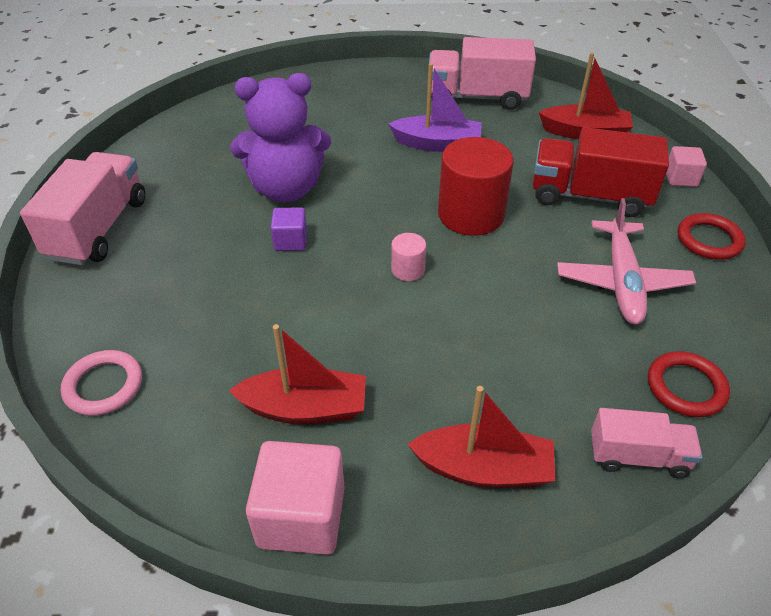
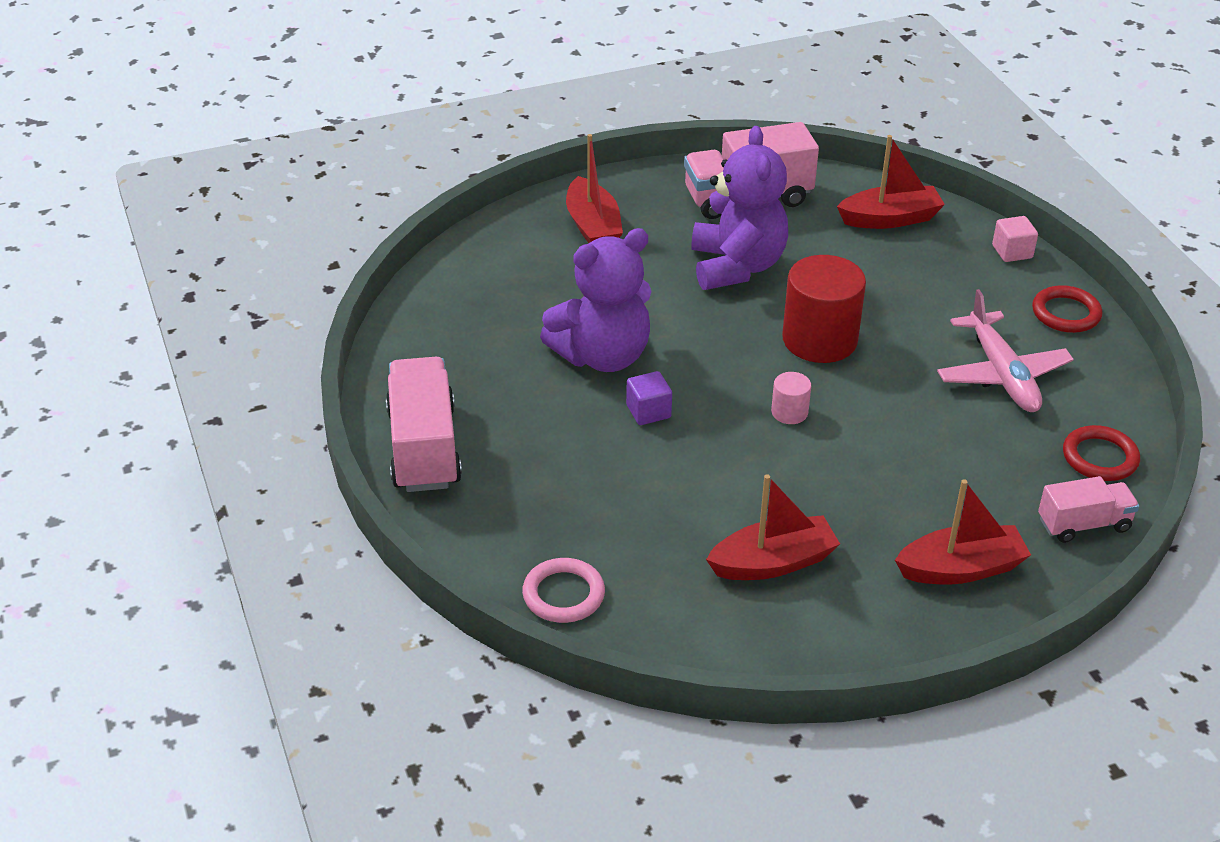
camera: 20 degrees left, 5 degrees down
pink cube [246,441,345,555] -> none
purple boat [388,63,482,152] -> purple teddy bear [691,126,788,290]
red truck [533,127,669,217] -> none
none -> red boat [566,134,623,243]

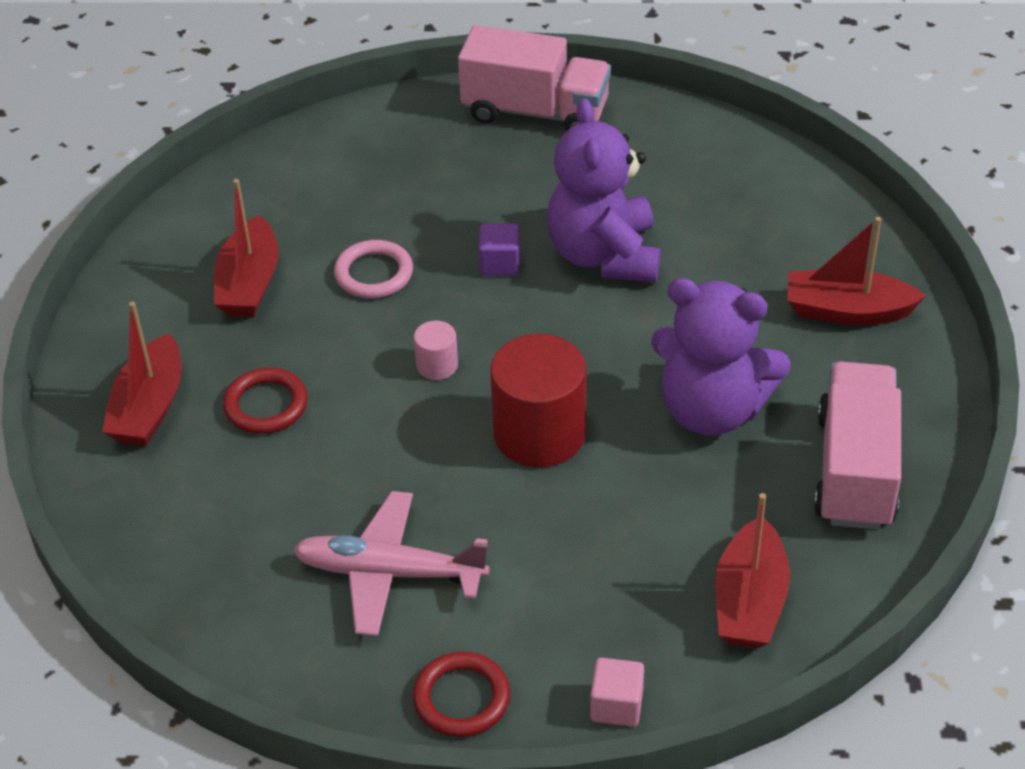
camera: 115 degrees right, 5 degrees up
pink ring [522,558,605,623] -> pink ring moved to [334,240,413,298]
pink truck [1038,476,1139,543] -> none
red ring [1063,425,1140,481] -> red ring moved to [223,368,308,434]

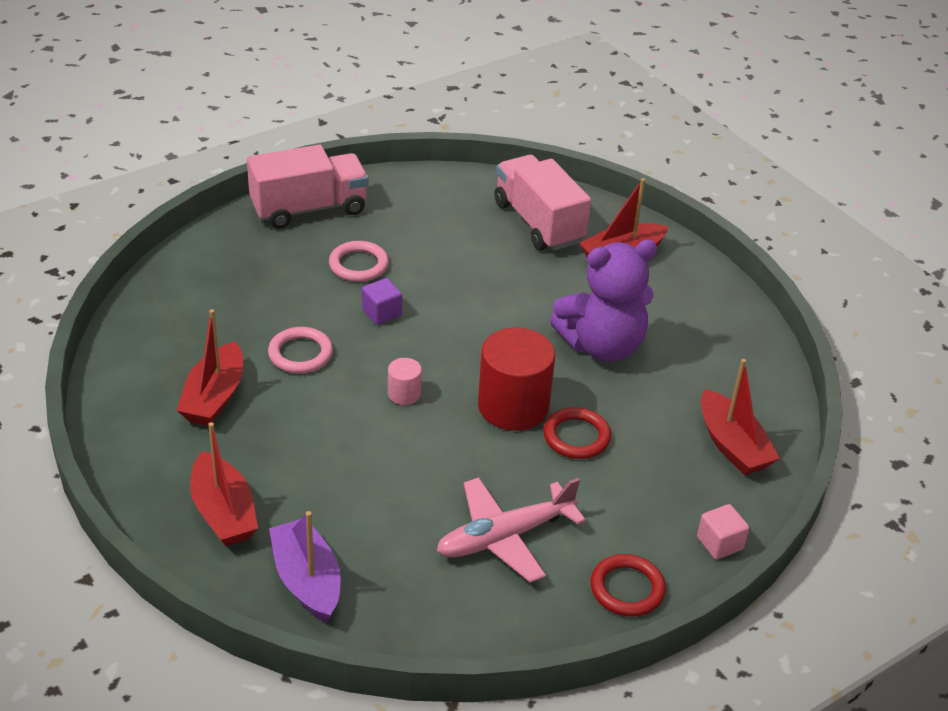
camera: 40 degrees left, 5 degrees down
red boat [214,179,279,317] -> red boat turned 45 degrees clockwise [177,309,243,426]
red ring [223,368,308,434] -> red ring moved to [543,407,611,459]
purple teddy bear [547,99,660,282] -> none
pink truck [814,362,901,530] -> pink truck moved to [494,155,591,251]
none -> purple boat [269,511,341,623]
none -> pink ring [329,241,389,282]

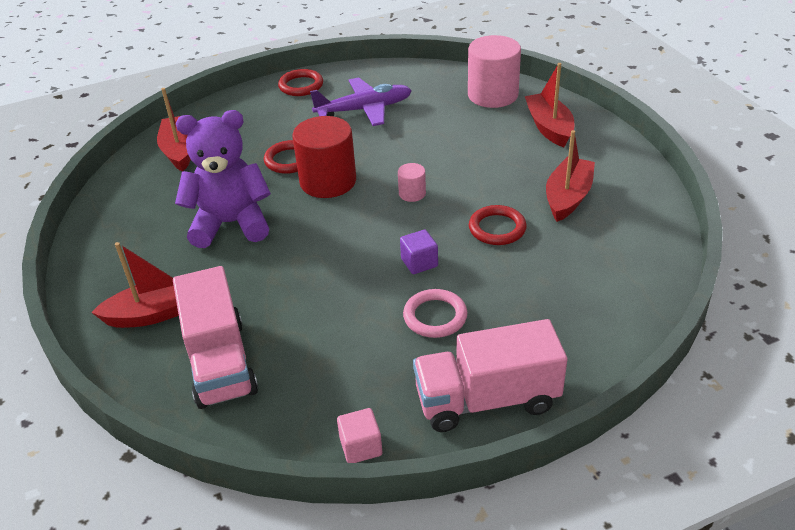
camera: 165 degrees left, 0 degrees up
pink ring [268,327,333,373] -> red ring [469,205,527,245]
purple boat [269,511,341,623] -> pink cylinder [468,35,521,108]
pink plane [437,477,586,583] -> purple plane [310,77,412,126]
pink cube [697,504,749,560] -> pink cube moved to [337,408,382,463]

